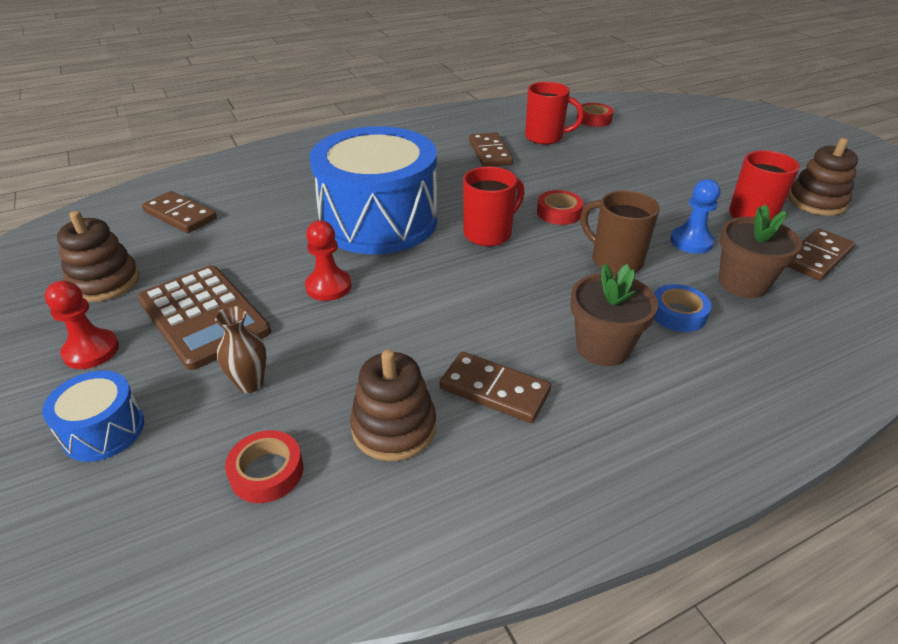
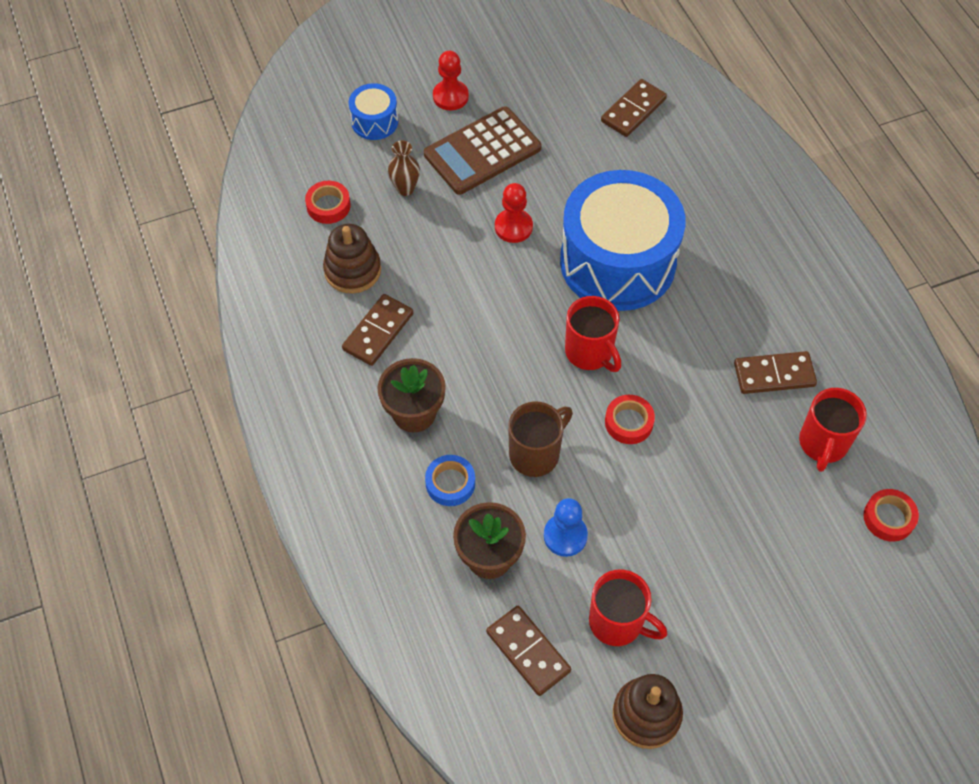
camera: 95 degrees right, 20 degrees up
brown stacking toy [57,211,139,302] -> none

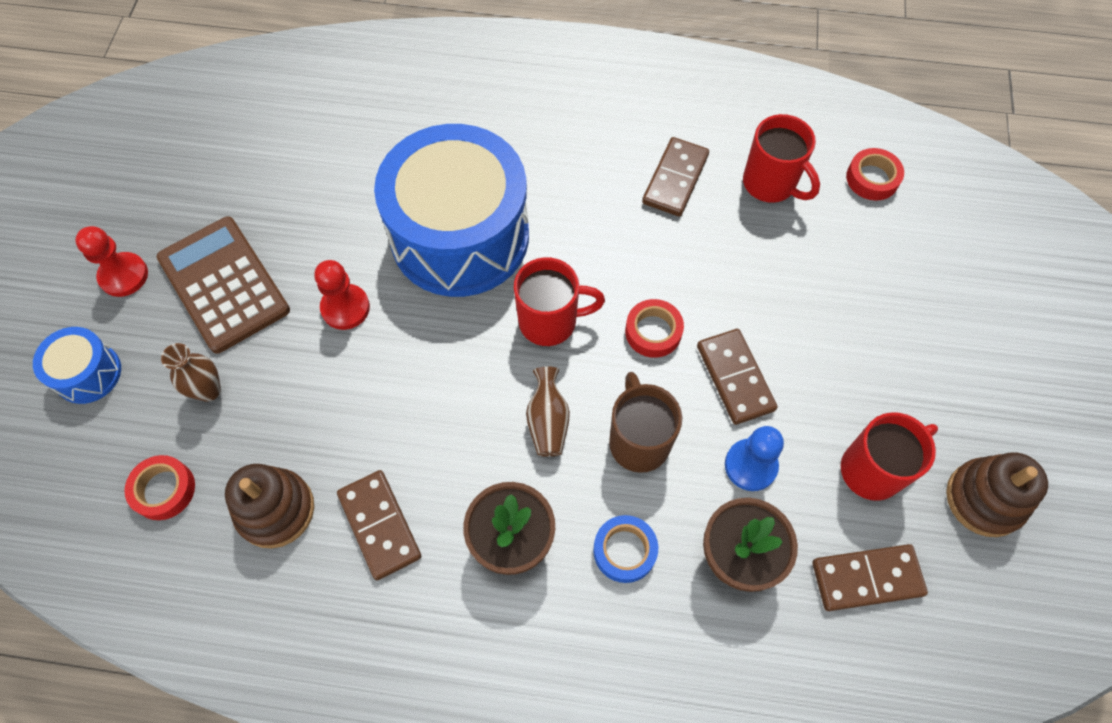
camera: 60 degrees left, 5 degrees up
brown calculator [424,106,541,195] -> brown calculator turned 150 degrees clockwise [157,216,290,353]
brown domino [601,79,667,137] -> brown domino moved to [697,329,778,425]
none -> brown vase [526,366,570,457]

